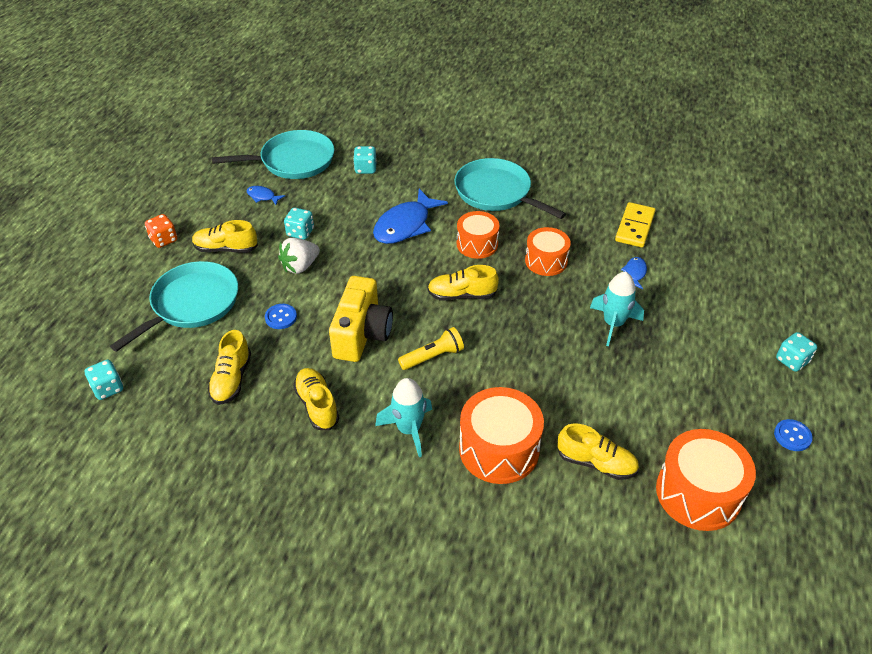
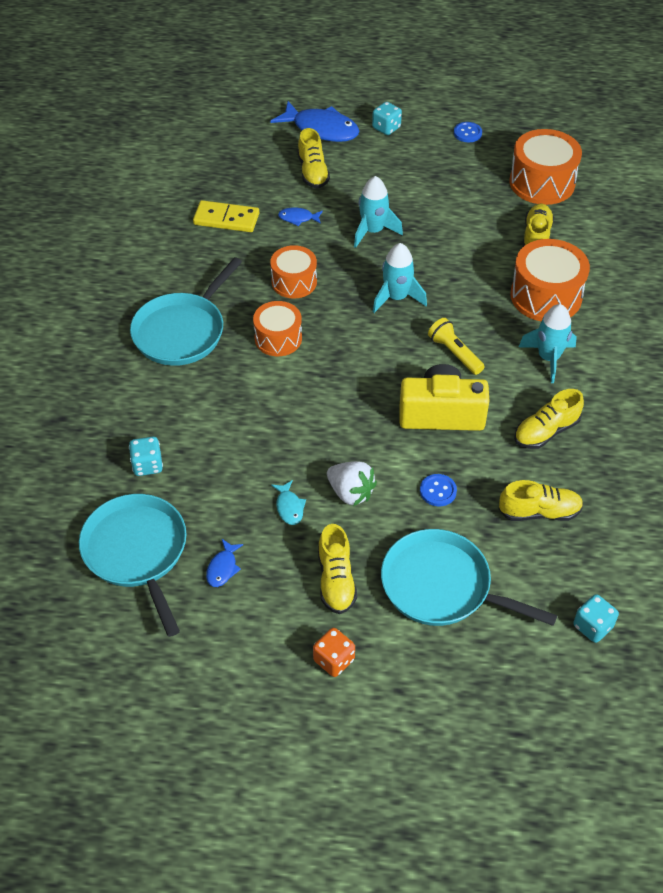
camera: 100 degrees left, 5 degrees up
turquoise dice [284,208,314,240] -> turquoise fish [271,480,306,525]
blue fish [373,189,448,244] -> blue fish moved to [270,101,359,142]
yellow shoe [427,265,499,301] -> yellow shoe moved to [298,128,330,189]
none -> turquoise rocket [373,243,427,313]

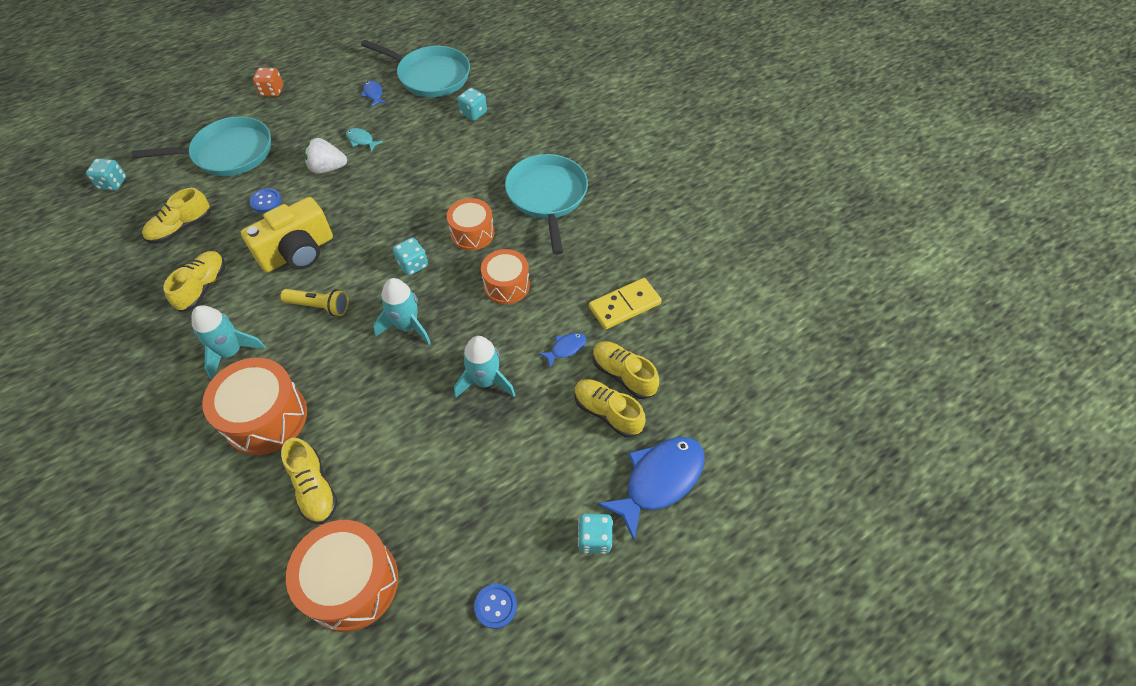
camera: 140 degrees right, 5 degrees up
blue fish [270,101,359,142] -> blue fish turned 150 degrees clockwise [597,437,705,541]
yellow shoe [318,524,357,614] -> yellow shoe moved to [592,341,659,399]
none -> turquoise dice [393,238,428,276]

